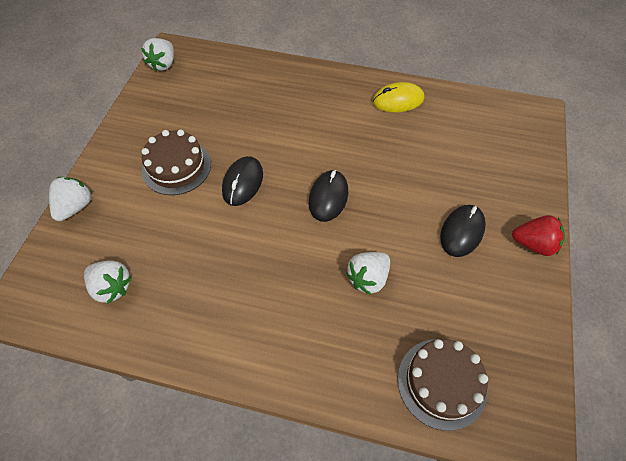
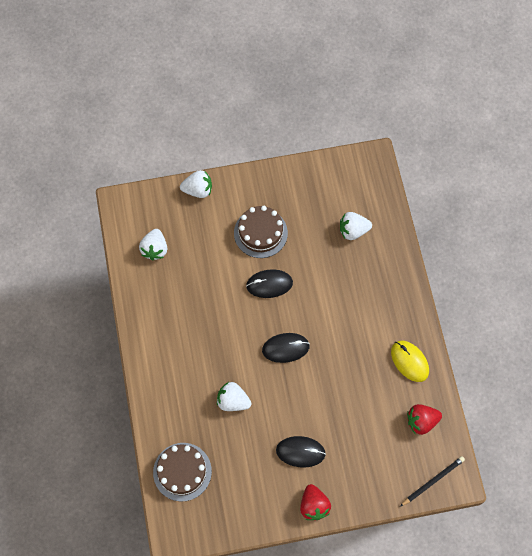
camera: 65 degrees right, 10 degrees up
white strawberry [141,38,174,71] -> white strawberry moved to [340,212,372,240]
none -> black pencil [400,456,465,507]
none -> red strawberry [407,404,442,435]

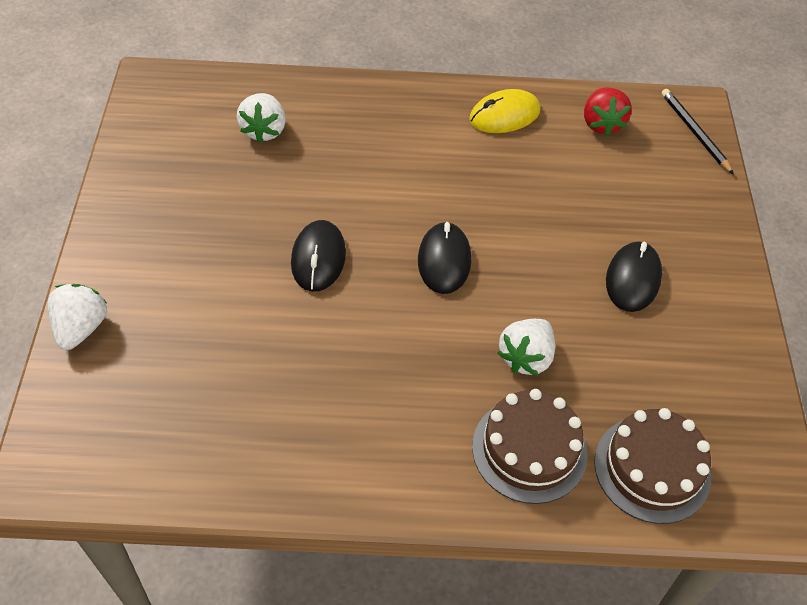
camera: 80 degrees left, 15 degrees down
white strawberry [139,229,168,261] -> none
brown cake [234,206,288,258] -> brown cake moved to [472,389,588,504]
red strawberry [300,484,331,520] -> none

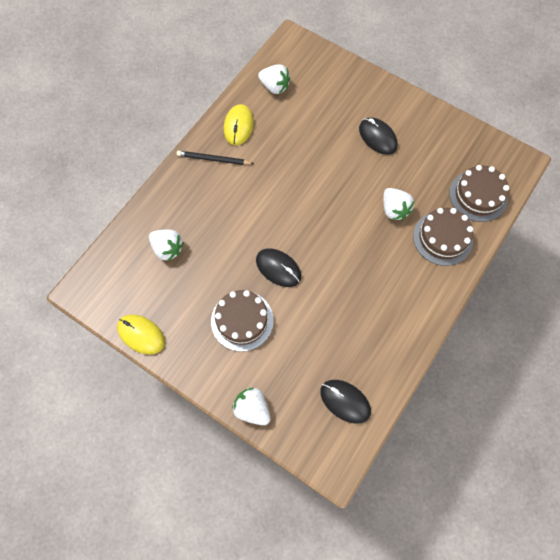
camera: 55 degrees left, 15 degrees up
black mouse [418,221,471,294] -> black mouse moved to [320,380,371,424]
red strawberry [584,87,632,136] -> white strawberry [258,64,290,94]
black pencil [662,89,734,174] -> black pencil moved to [177,151,254,165]
none -> yellow mouse [117,314,165,355]
none -> brown cake [211,290,274,352]

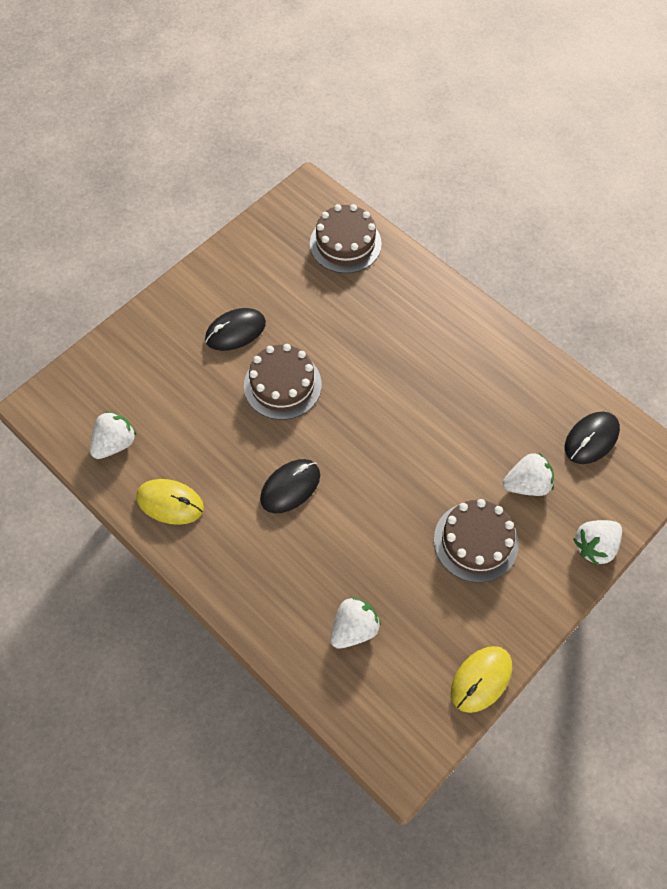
camera: 80 degrees left, 5 degrees down
black pencil [177,151,254,165] -> none
black mouse [256,248,301,287] -> black mouse moved to [260,459,320,513]
white strawberry [383,188,414,220] -> white strawberry moved to [503,453,554,496]
brown cake [413,208,473,266] -> brown cake moved to [244,344,322,420]

